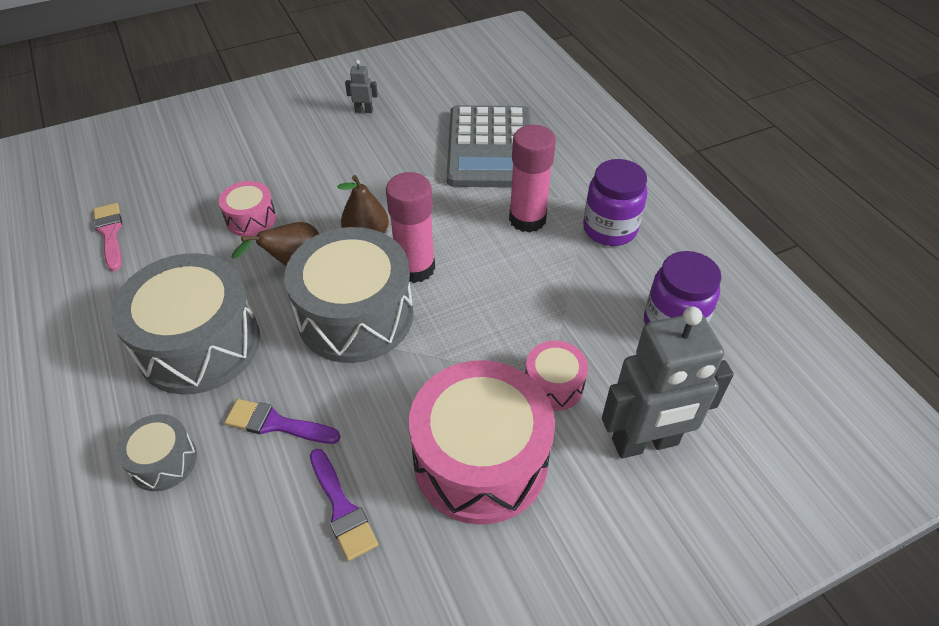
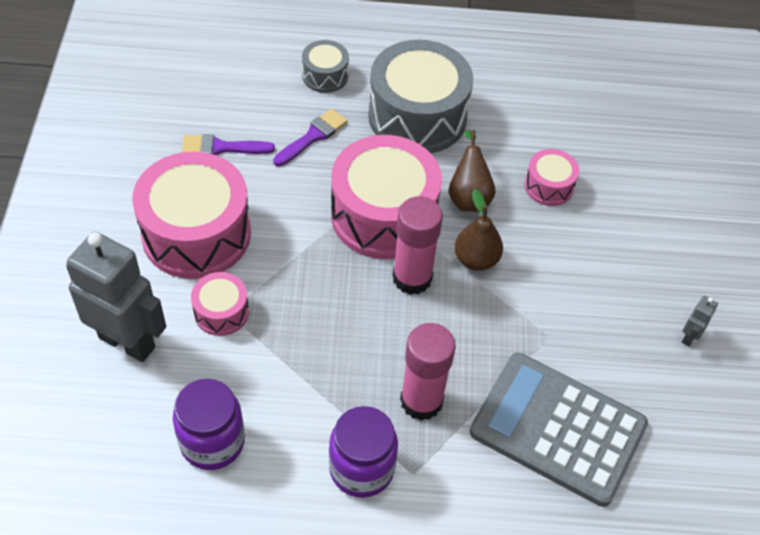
camera: 115 degrees right, 5 degrees up
pink brush [93,203,122,271] -> none
grey drum [284,227,413,363] -> pink drum [331,135,442,259]
grey robot [602,307,734,459] -> grey robot turned 105 degrees clockwise [66,232,166,362]

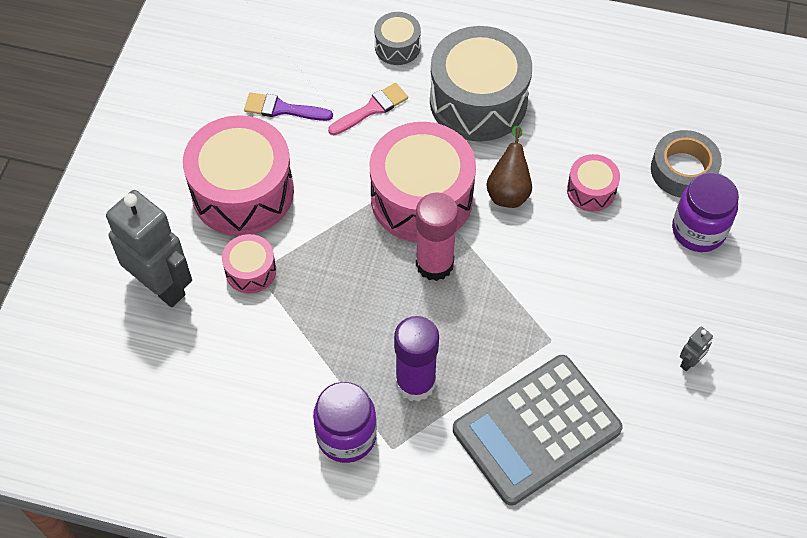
camera: 15 degrees right, 5 degrees up
purple jar [173,379,245,470] -> purple jar moved to [672,173,739,252]
purple brush [273,109,348,166] -> pink brush [328,83,408,135]
pink glue stick [400,323,456,420] -> purple glue stick [394,316,439,402]
brown pear [454,189,503,271] -> none
grey calculator [470,353,648,507] -> grey calculator turned 75 degrees counterclockwise [453,355,623,506]
none -> grey tape [651,130,722,198]

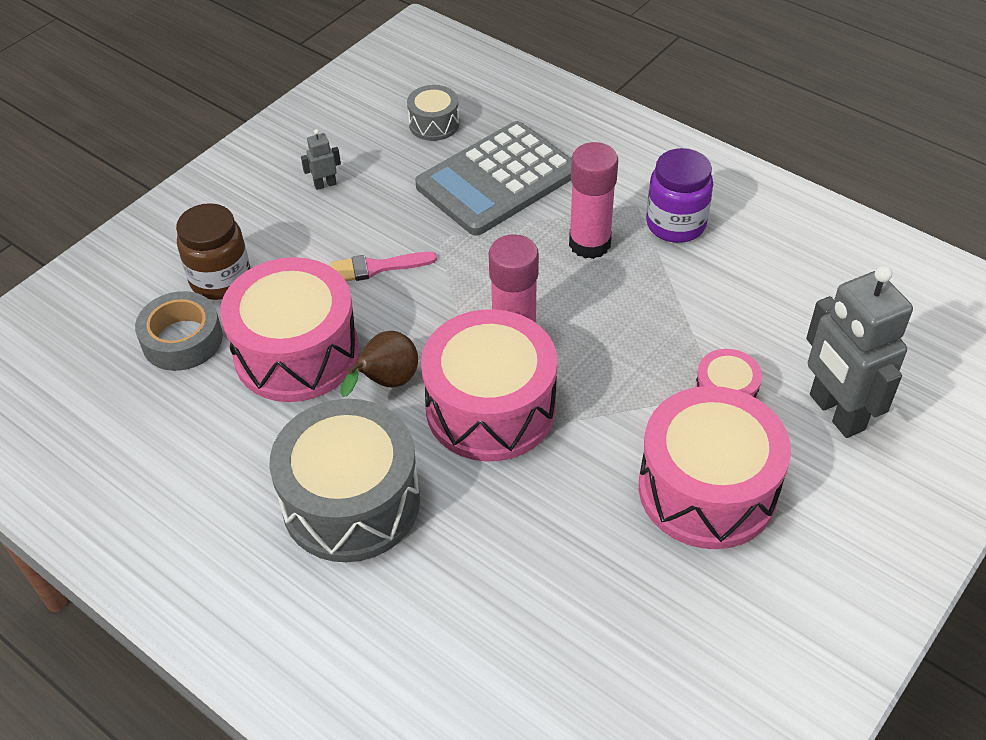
camera: 155 degrees left, 10 degrees down
purple brush [244,92,333,121] -> none
pink brush [328,83,408,135] -> pink brush moved to [331,252,437,281]
grey drum [374,12,421,65] -> grey drum moved to [407,85,459,141]
purple glue stick [394,316,439,402] -> pink glue stick [569,142,618,259]
grey calculator [453,355,623,506] -> grey calculator turned 150 degrees clockwise [415,121,572,236]
pink drum [567,154,620,211] -> pink drum [220,257,359,402], size x2.08
purple jar [672,173,739,252] -> brown jar [176,203,251,300]

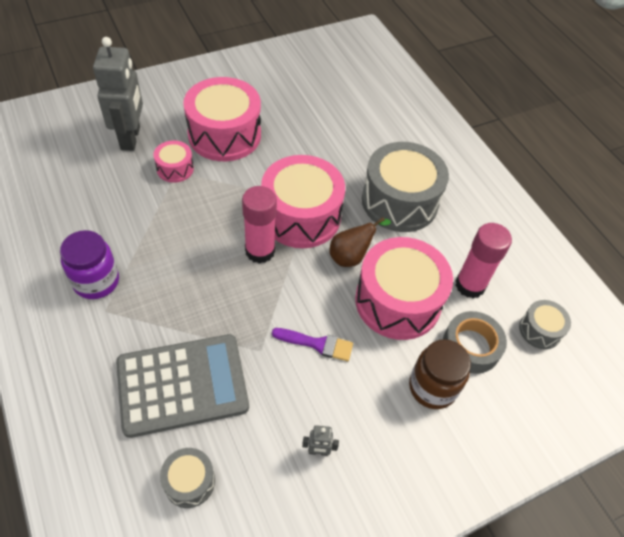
camera: 160 degrees left, 5 degrees up
pink brush [331,252,437,281] -> purple brush [272,328,353,361]
pink glue stick [569,142,618,259] -> pink glue stick moved to [455,223,512,298]
none -> grey drum [519,300,571,349]

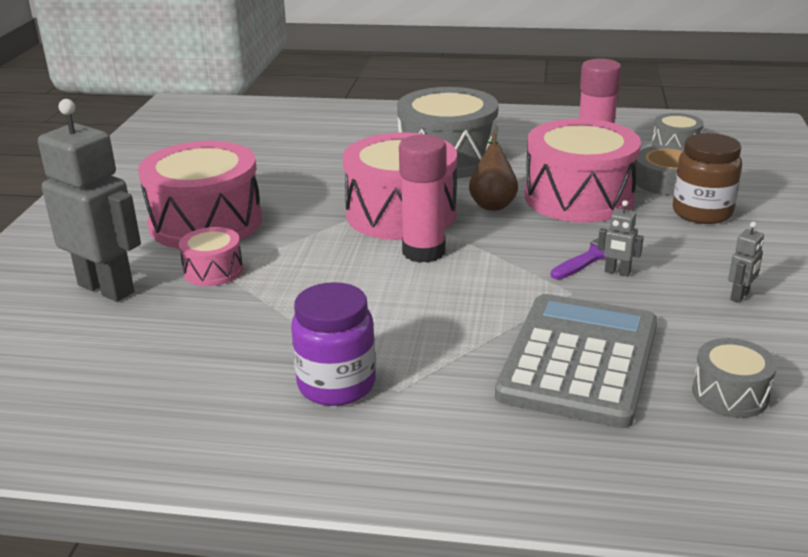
camera: 50 degrees left, 25 degrees down
none -> grey robot [598,200,644,277]

